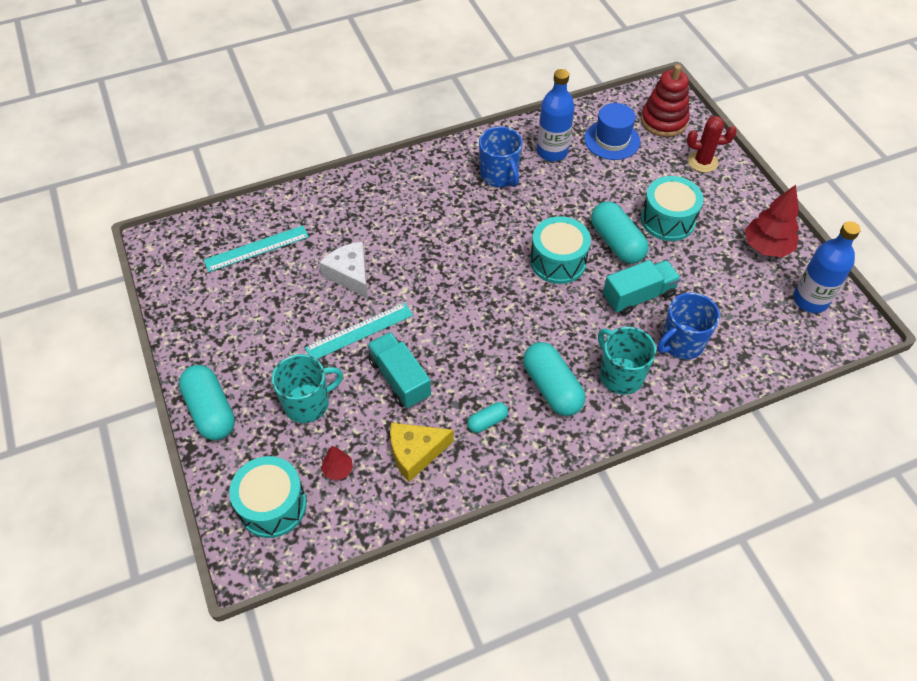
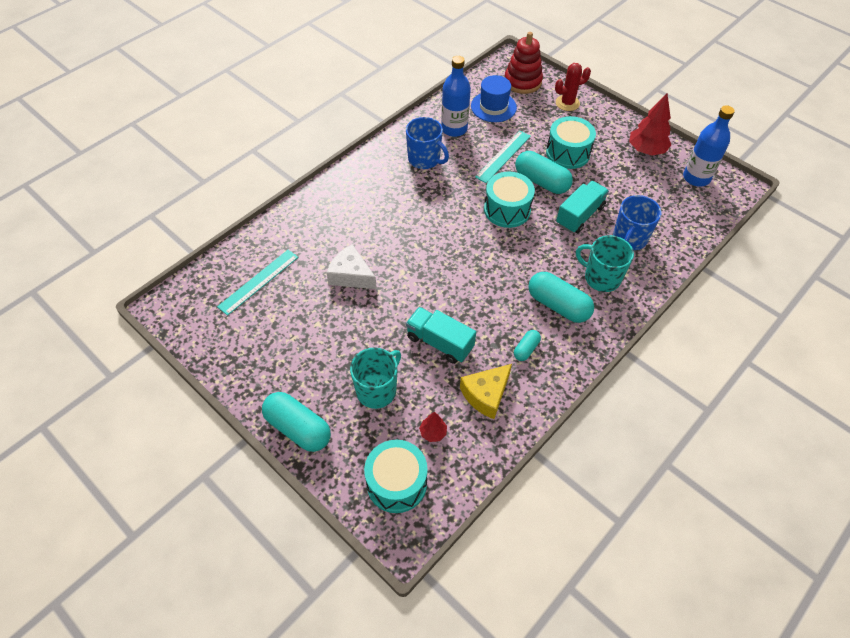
camera: 25 degrees left, 0 degrees up
turquoise ruler [305,303,413,359] -> turquoise ruler moved to [475,131,531,183]

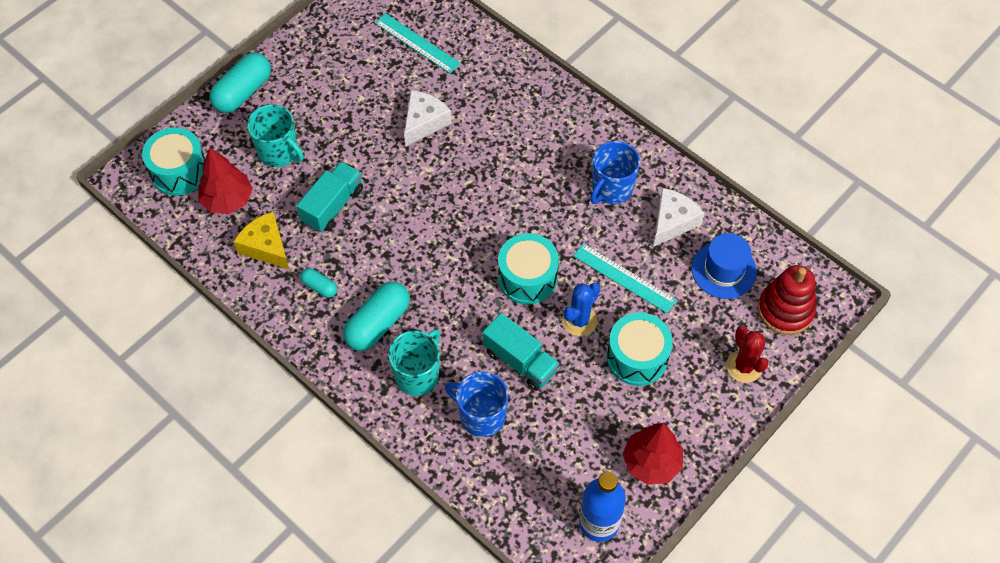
camera: 90 degrees right, 5 degrees up
red tree [419,412,447,442] -> red tree [198,148,253,214], size x1.97
blue bottle [441,56,471,137] -> white cheese [653,188,705,247]
turquoise capsule [515,151,573,194] -> blue cactus [562,283,600,336]

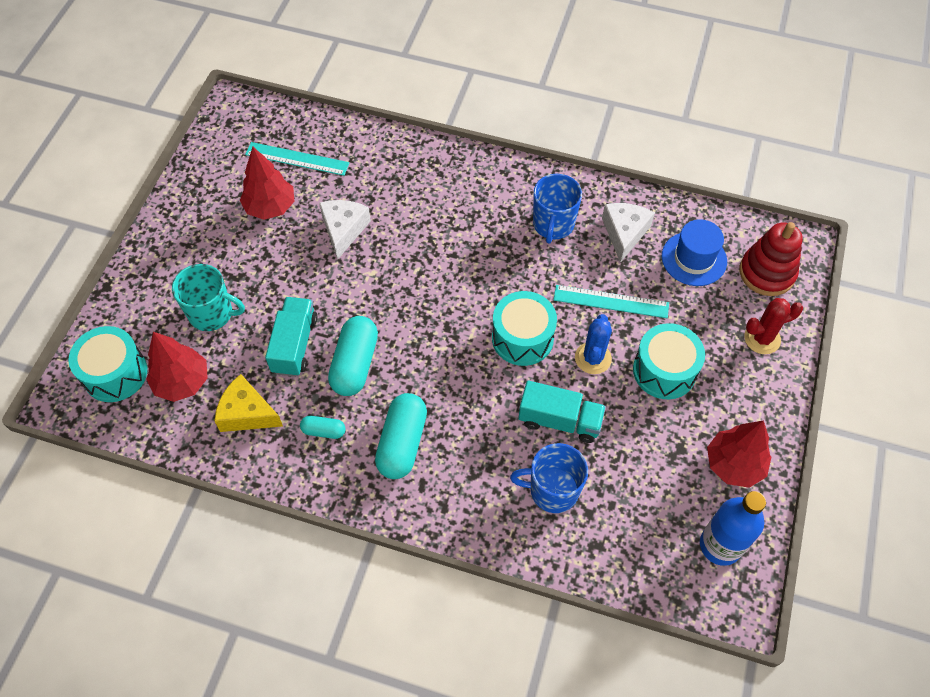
camera: 25 degrees left, 0 degrees up
turquoise capsule [209,52,271,113] -> turquoise capsule moved to [328,316,378,396]
turquoise mug [388,329,440,396] -> none
red cactus [726,326,768,383] -> red cactus turned 60 degrees counterclockwise [744,298,803,354]
none -> red tree [240,146,295,220]

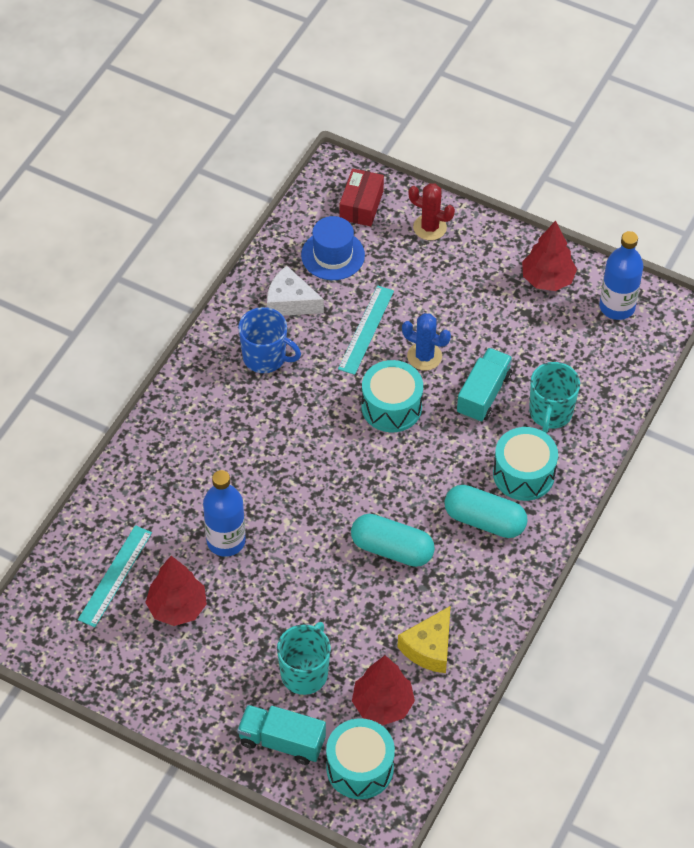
camera: 80 degrees left, 5 degrees down
turquoise truck [265,297,318,377] -> turquoise truck moved to [237,705,326,765]
turquoise capsule [300,416,346,439] -> none
white cheese [319,200,371,260] -> blue bottle [203,470,246,557]
blue mug [510,443,588,513] -> turquoise mug [529,362,580,433]
turquoise drum [633,323,705,399] -> turquoise drum moved to [493,427,558,501]
red stacking toy [739,222,803,296] -> red box [340,168,384,226]
red cactus [744,298,803,354] -> red cactus turned 60 degrees counterclockwise [408,183,455,240]

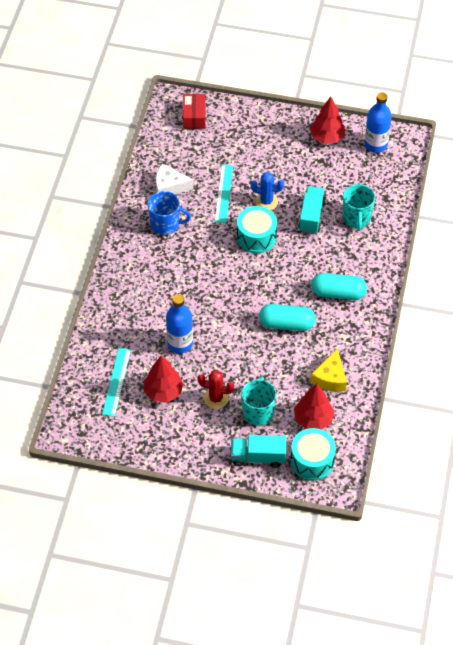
camera: 15 degrees left, 0 degrees up
blue hat [301,216,365,280] -> none
red cactus [408,183,455,240] -> red cactus moved to [197,370,234,409]
turquoise drum [493,427,558,501] -> none

